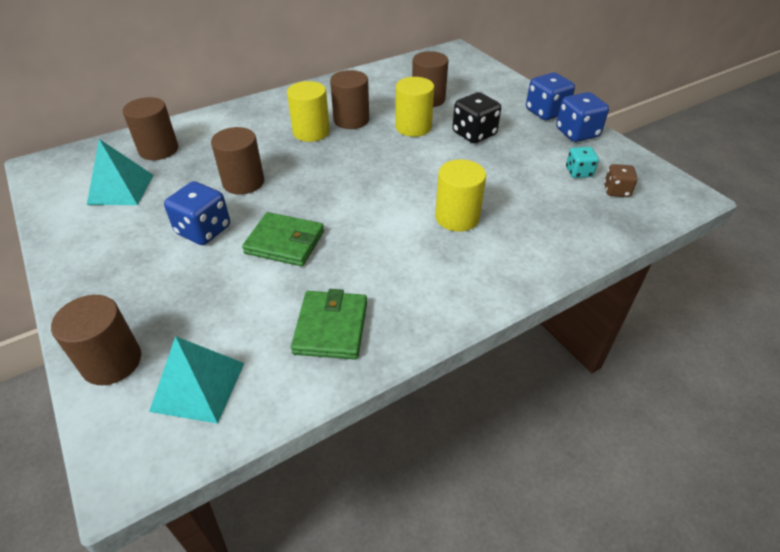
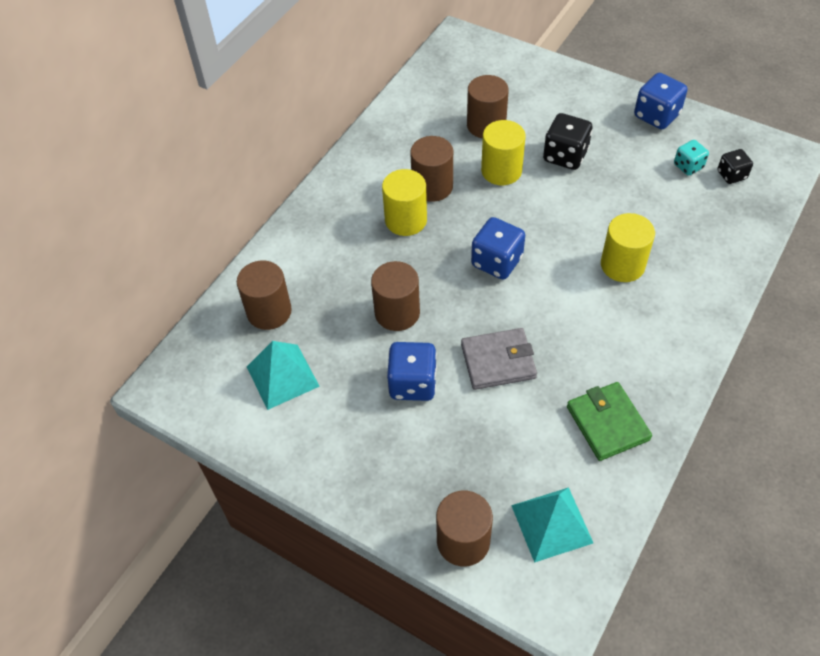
camera: 25 degrees left, 10 degrees up
green wallet [242,212,324,267] -> grey wallet [461,328,537,390]
blue dice [526,72,575,120] -> blue dice moved to [471,217,525,280]
brown dice [604,164,638,197] -> black dice [718,149,753,184]

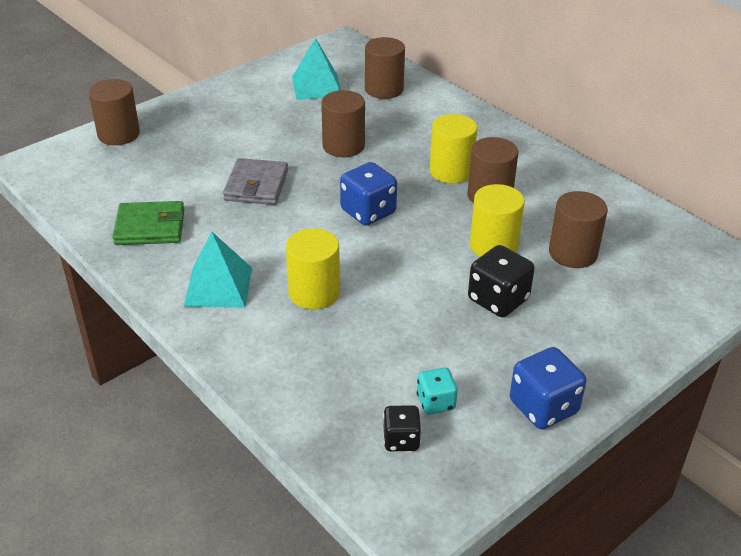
camera: 105 degrees right, 15 degrees down
blue dice [387,342,437,401] -> none
turquoise pyramid [511,487,593,563] -> turquoise pyramid moved to [184,232,252,308]

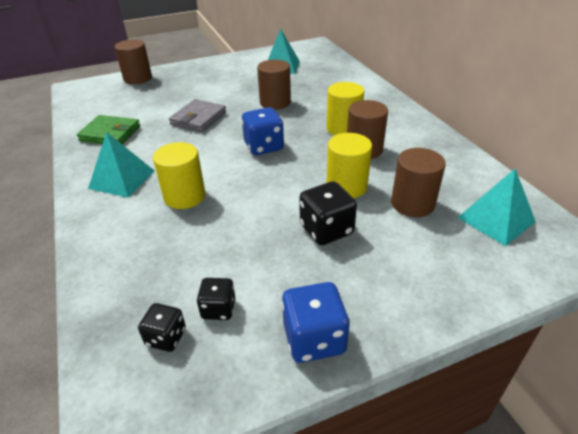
camera: 20 degrees right, 0 degrees up
brown cylinder [365,37,405,99] -> none
turquoise dice [417,367,458,415] -> black dice [197,278,235,320]
none -> turquoise pyramid [457,169,536,246]

